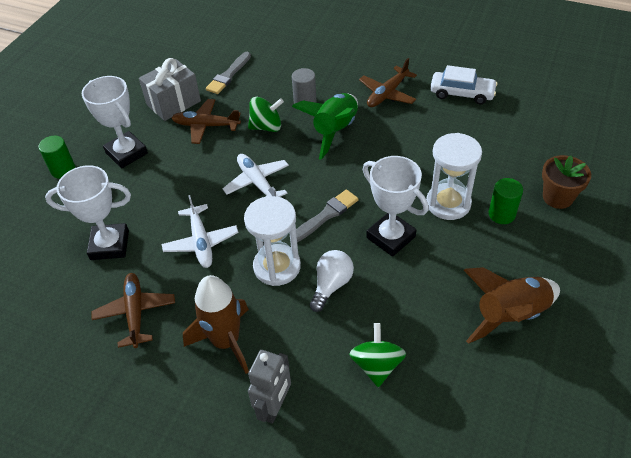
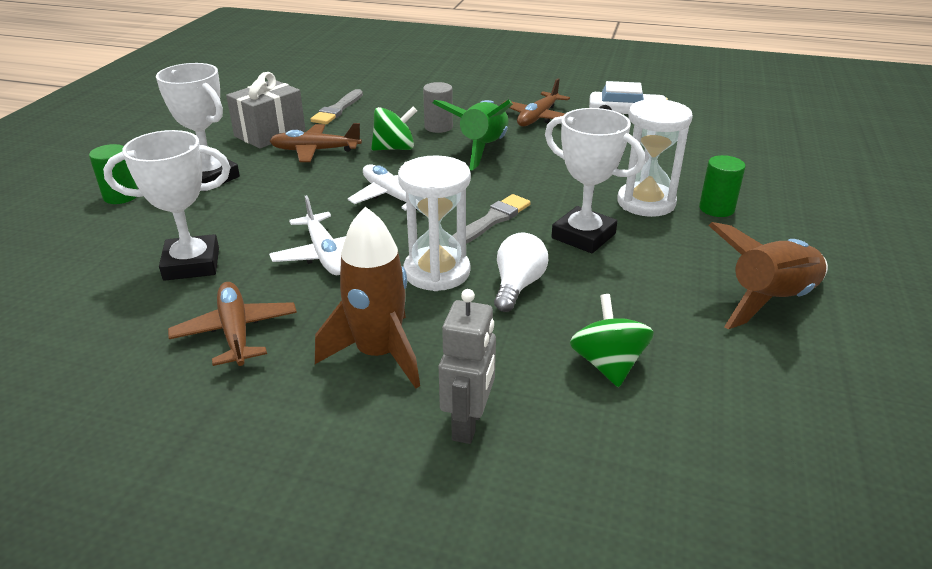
camera: 10 degrees left, 15 degrees down
brown flower pot [542,155,591,209] -> none

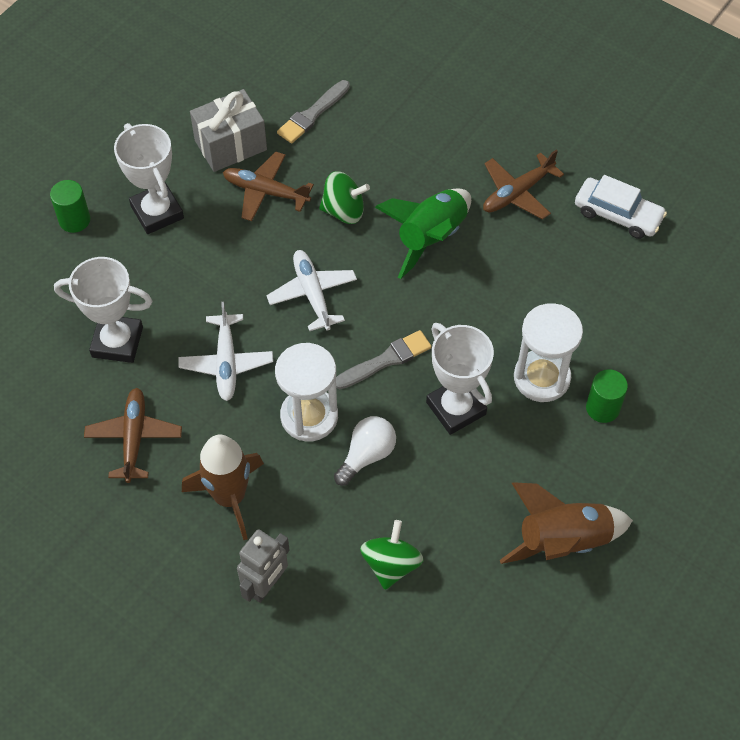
camera: 20 degrees right, 25 degrees up
grey cylinder [423,82,453,133] -> none

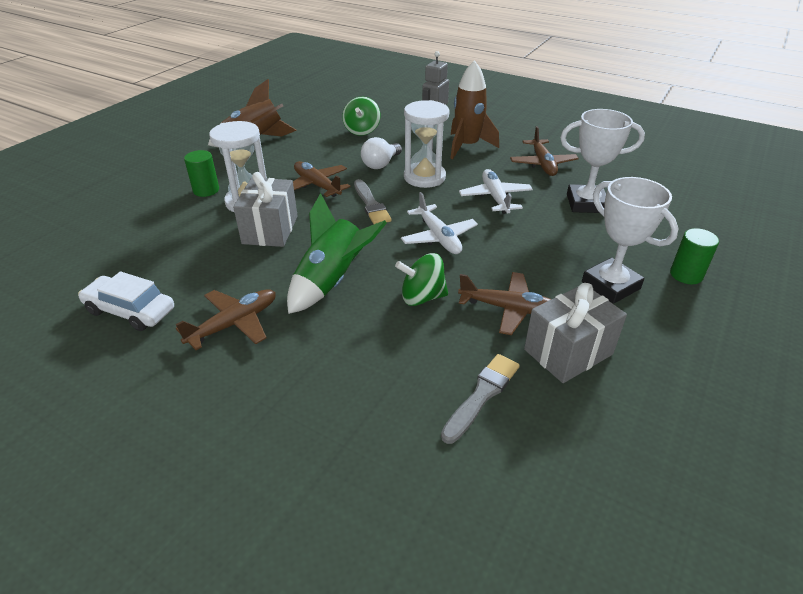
camera: 175 degrees right, 20 degrees down
grey brush [336,330,432,389] -> grey brush turned 75 degrees counterclockwise [354,179,392,224]
white trophy [426,323,494,435] -> brown plane [293,161,350,197]
none -> grey gift [233,172,298,247]

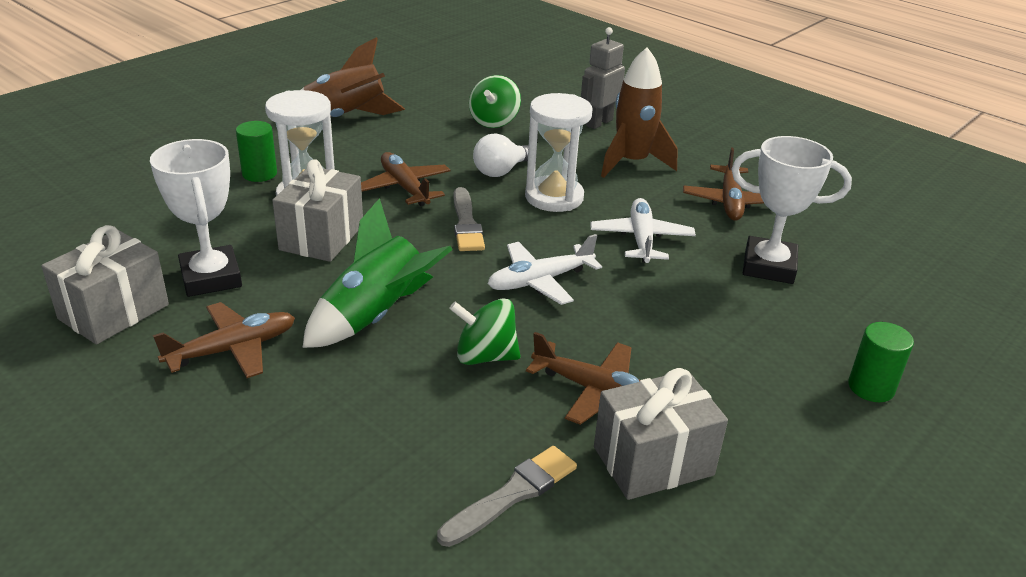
camera: 10 degrees right, 5 degrees down
white car [78,271,174,331] -> grey gift [41,225,169,345]
white plane [401,192,478,254] -> white plane turned 75 degrees clockwise [488,234,602,305]
white trophy [582,177,679,304] -> white trophy moved to [150,139,242,297]

